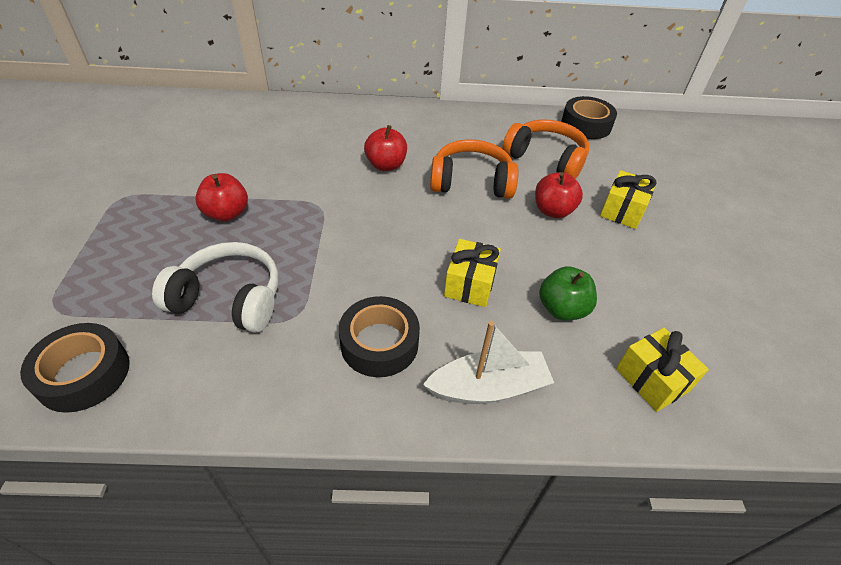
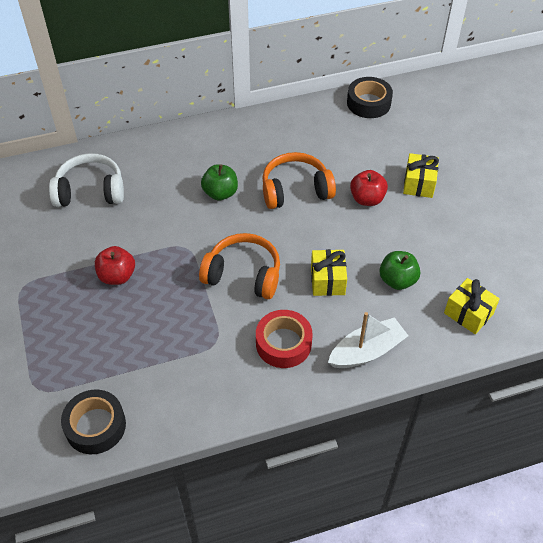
camera: 15 degrees left, 5 degrees up
white headphones [152,242,279,332] -> white headphones moved to [49,153,124,207]
black tape [339,296,420,377] -> red tape [256,310,313,368]
red apple [364,125,407,171] -> green apple [201,164,238,200]
orange headphones [502,120,589,179] -> orange headphones moved to [199,233,280,299]

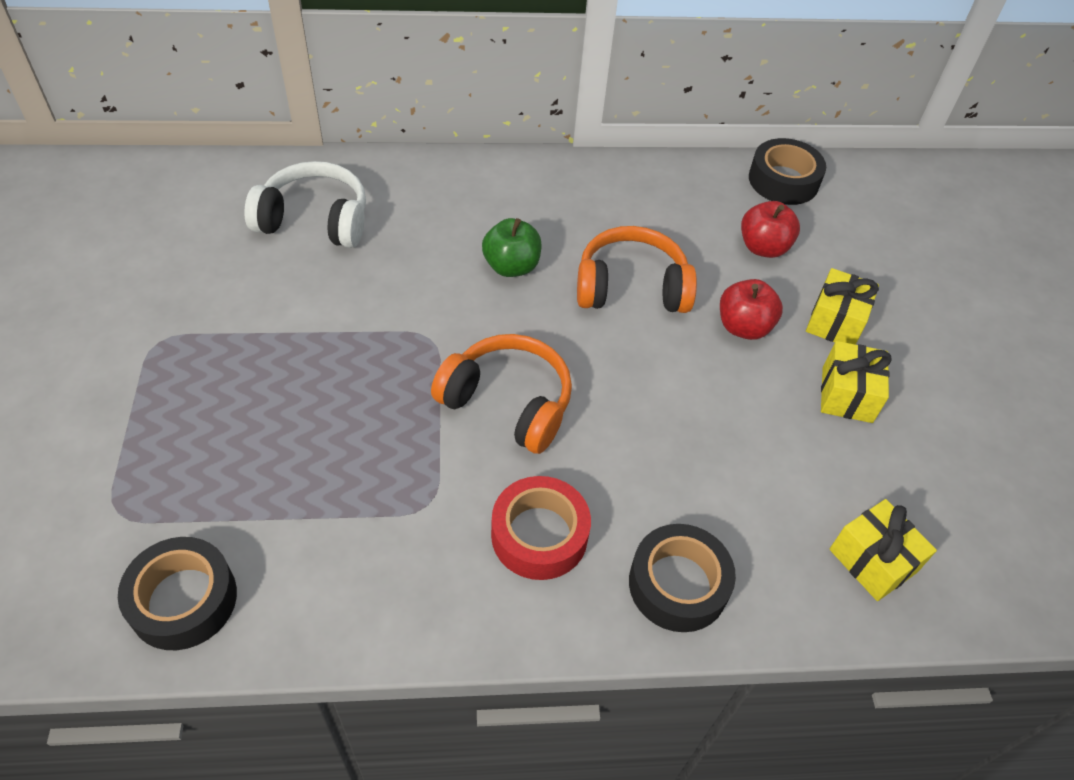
camera: 10 degrees right, 0 degrees up
red apple [95,246,135,285] -> red apple moved to [741,201,800,258]
yellow gift [311,249,347,296] -> yellow gift moved to [821,341,892,423]
white boat [328,312,408,368] -> black tape [629,524,736,632]
green apple [379,251,420,290] -> none

